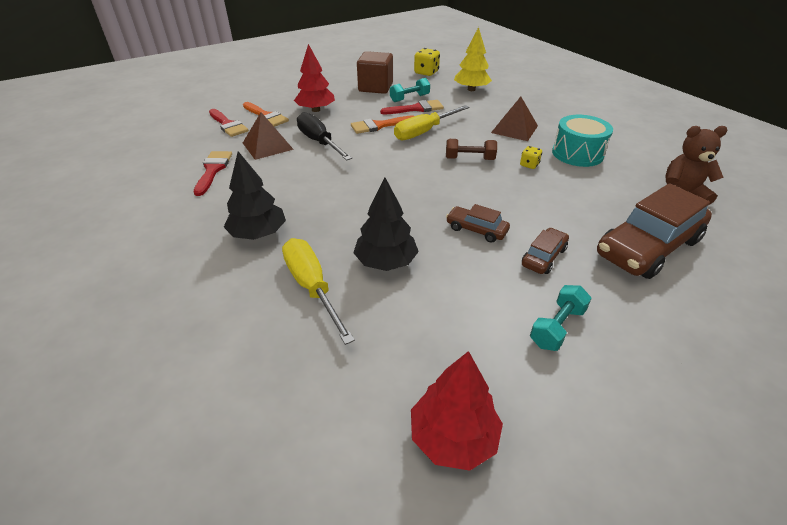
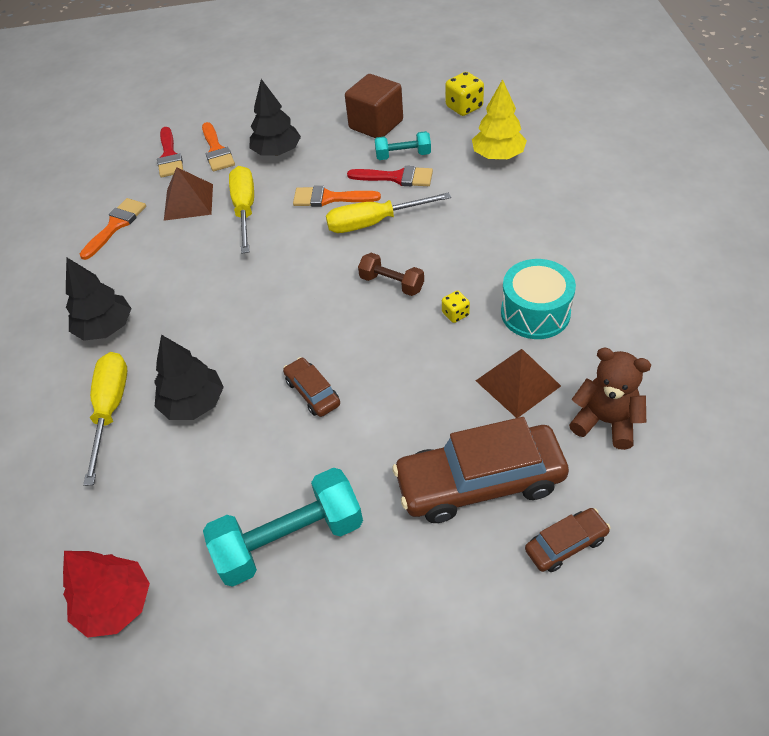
camera: 30 degrees right, 10 degrees up
red brush [194,151,232,196] -> orange brush [80,198,146,260]
red tree [294,44,335,112] -> black tree [249,79,301,156]
black screwdriver [297,112,352,161] -> yellow screwdriver [229,166,254,254]
brown pyramid [491,97,538,141] -> brown pyramid moved to [476,349,561,418]
brown car [522,228,569,274] -> brown car moved to [525,508,611,572]
turquoise dumbbell [530,285,592,351] -> turquoise dumbbell [203,468,363,587], size x1.80

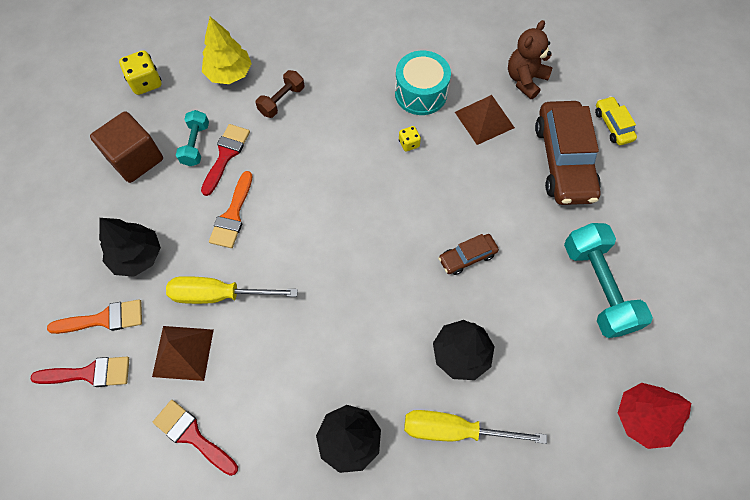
camera: 85 degrees left, 15 degrees up
orange brush [80,198,146,260] -> red brush [153,400,238,476]
yellow screwdriver [326,192,451,233] -> none
brown dumbbell [358,253,424,296] -> brown dumbbell moved to [256,70,304,118]
brown car [525,508,611,572] -> yellow car [595,96,637,145]

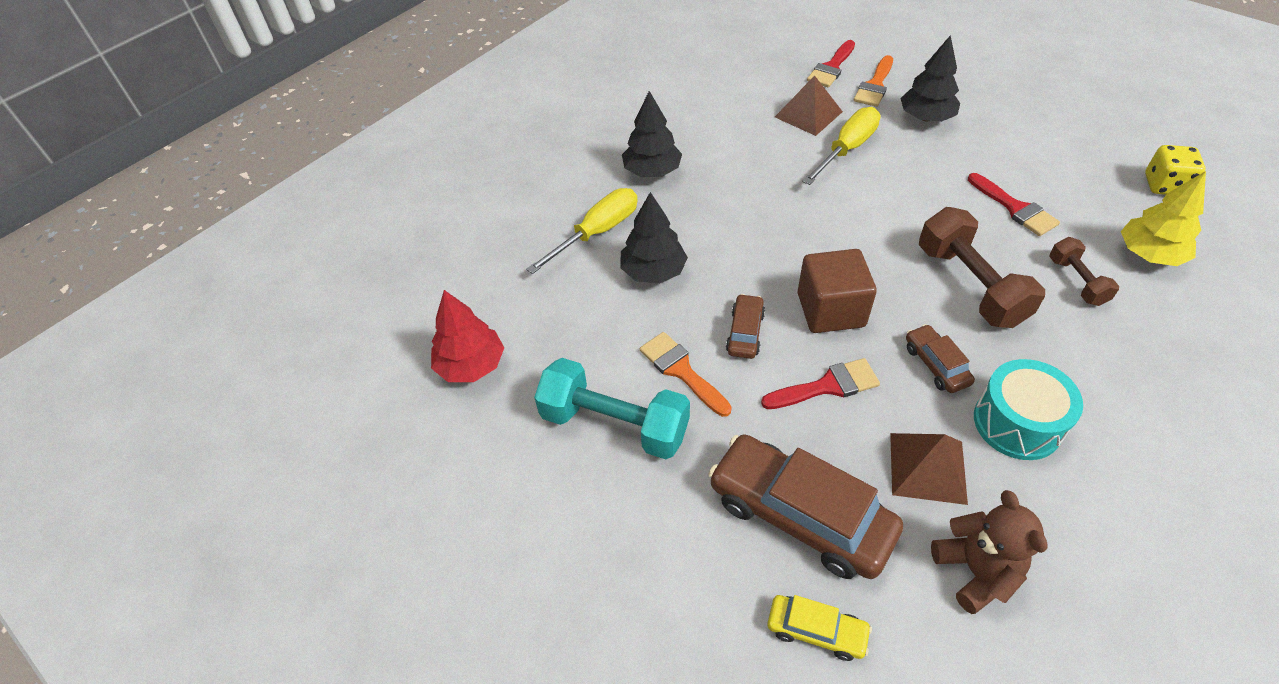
camera: 130 degrees right, 15 degrees down
brown cube [90,111,163,183] -> brown cube moved to [798,249,877,333]
red brush [153,400,238,476] -> red brush moved to [761,358,880,409]
turquoise dumbbell [176,110,209,166] -> none
orange brush [209,171,252,248] -> orange brush moved to [640,332,732,417]
yellow dice [399,126,421,152] -> brown car [906,324,975,393]
none -> brown dumbbell [919,207,1045,328]

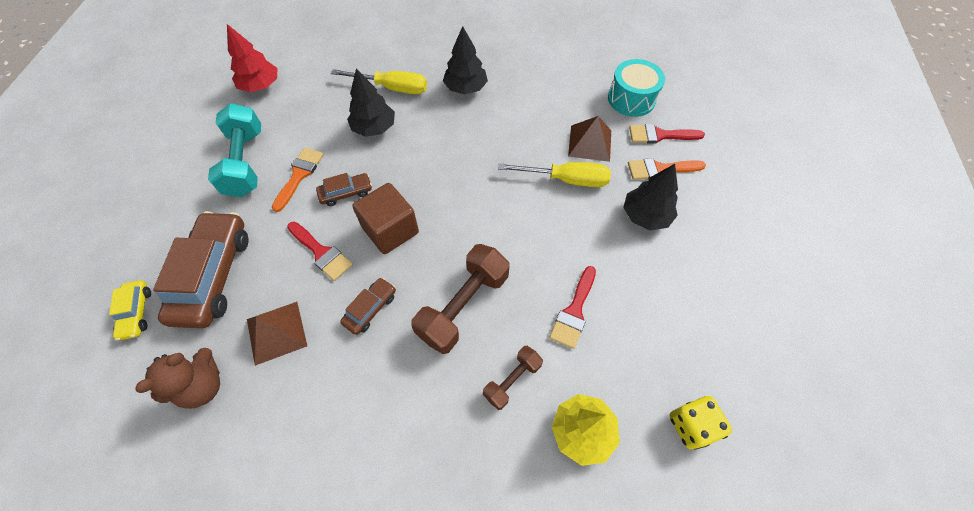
camera: 55 degrees right, 10 degrees up
turquoise drum [974,359,1083,460] -> turquoise drum moved to [608,59,665,117]

